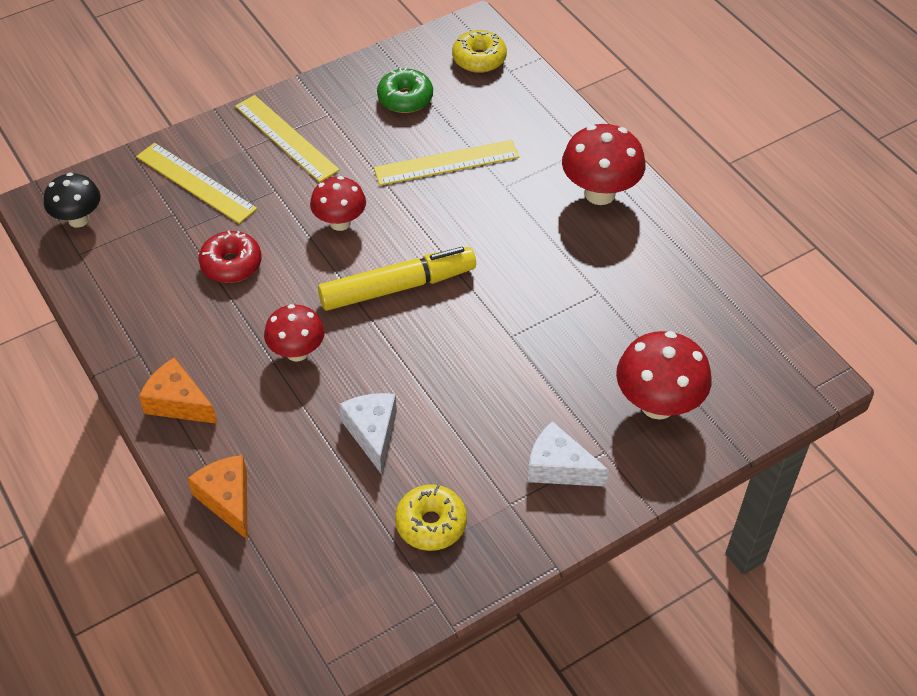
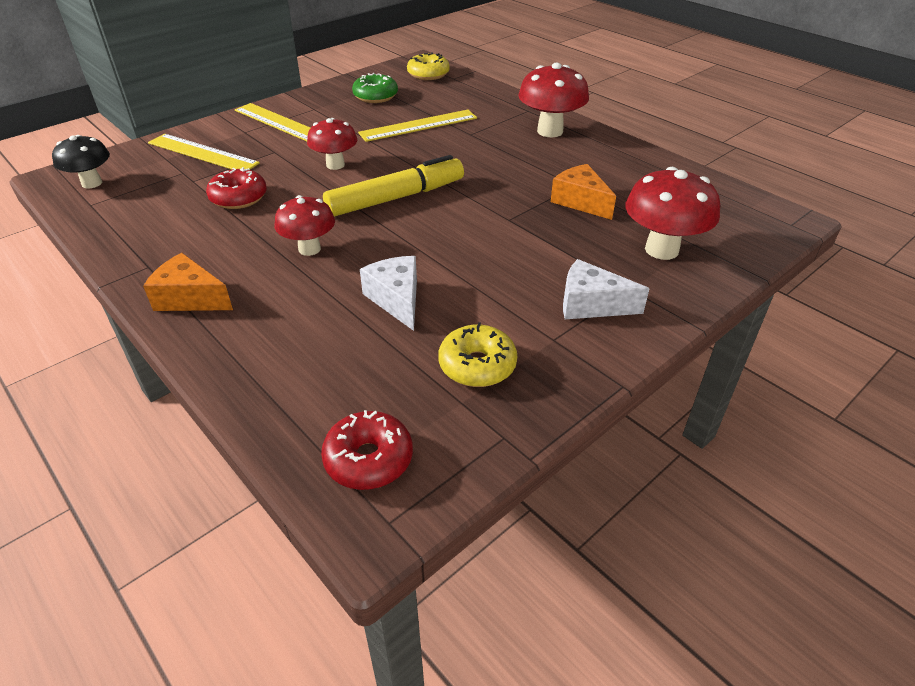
camera: 10 degrees left, 10 degrees down
orange cheese [187,455,248,540] -> orange cheese moved to [551,164,616,220]
none -> red donut [321,410,413,490]

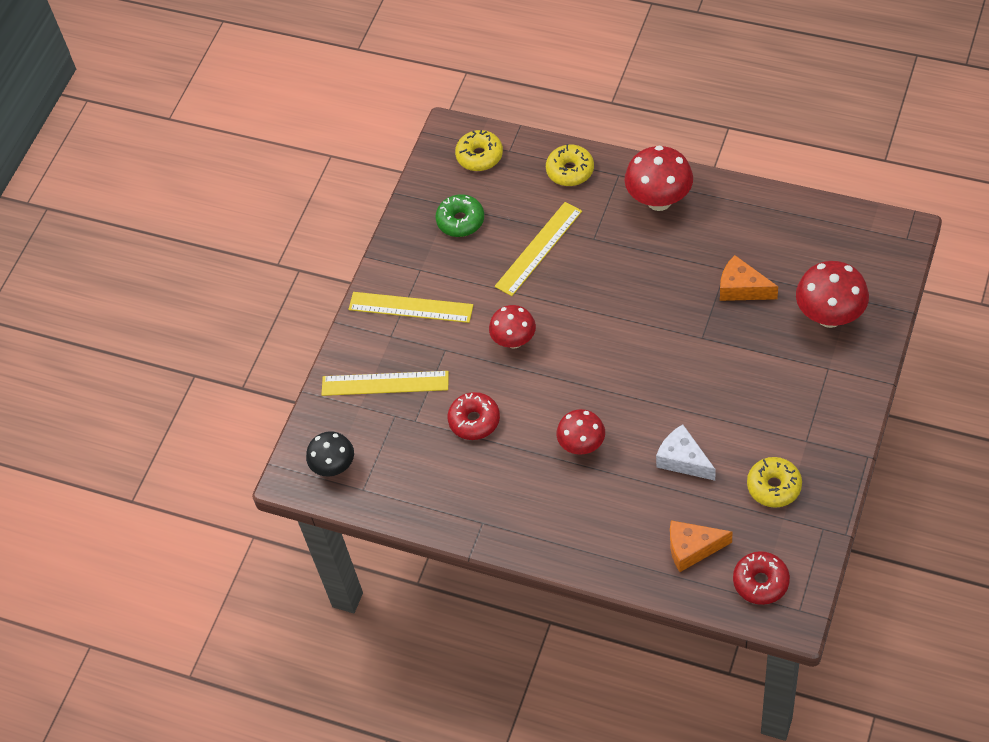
camera: 20 degrees left, 15 degrees up
orange cheese [143,253,233,311] -> orange cheese moved to [670,520,732,572]
yellow marker [323,155,464,217] -> none
white cheese [563,259,650,319] -> none
none -> yellow donut [546,144,594,186]

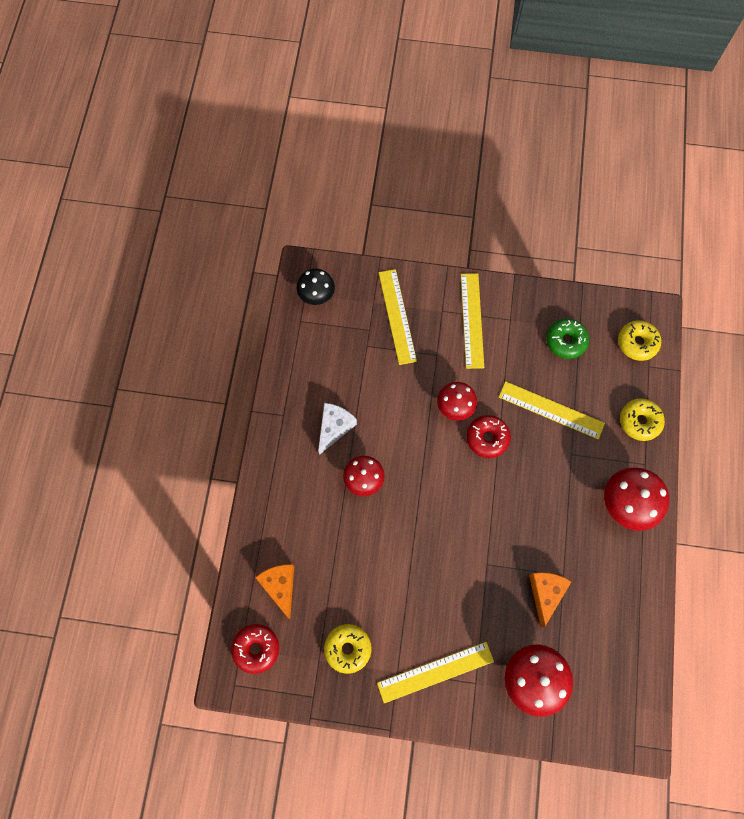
camera: 70 degrees right, 15 degrees up
red donut [447,392,500,440] -> red donut moved to [467,415,511,458]
white cheese [656,424,716,481] -> white cheese moved to [318,403,357,455]
none -> yellow ruler [377,642,494,703]

